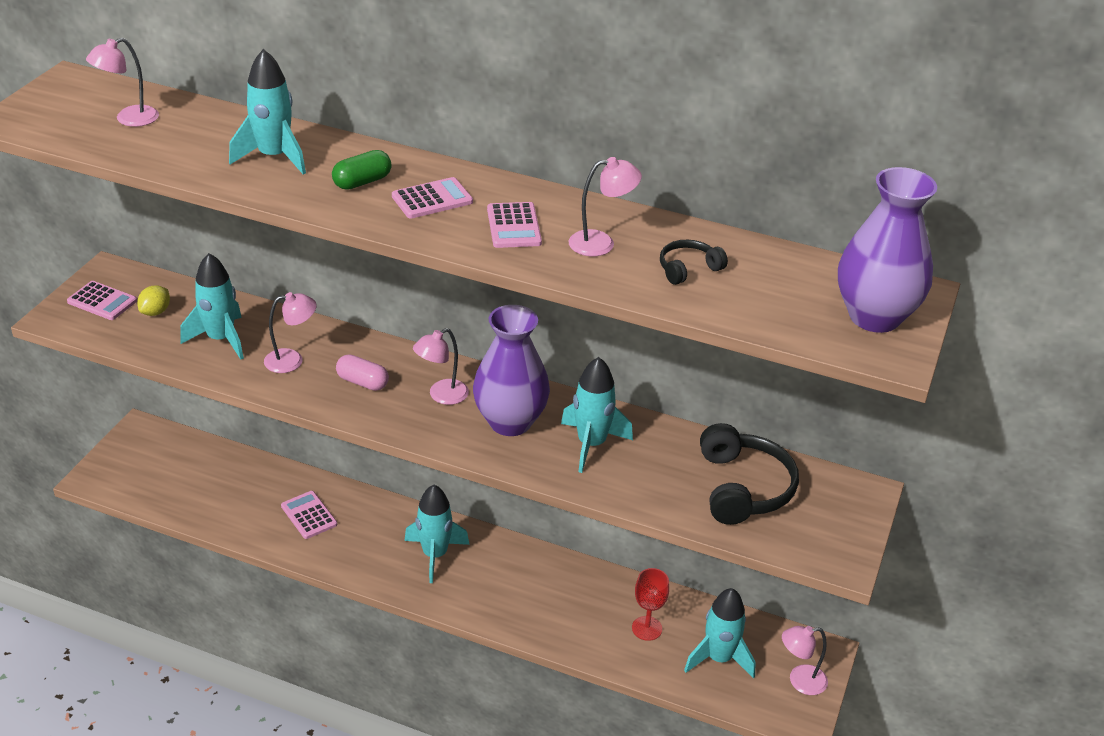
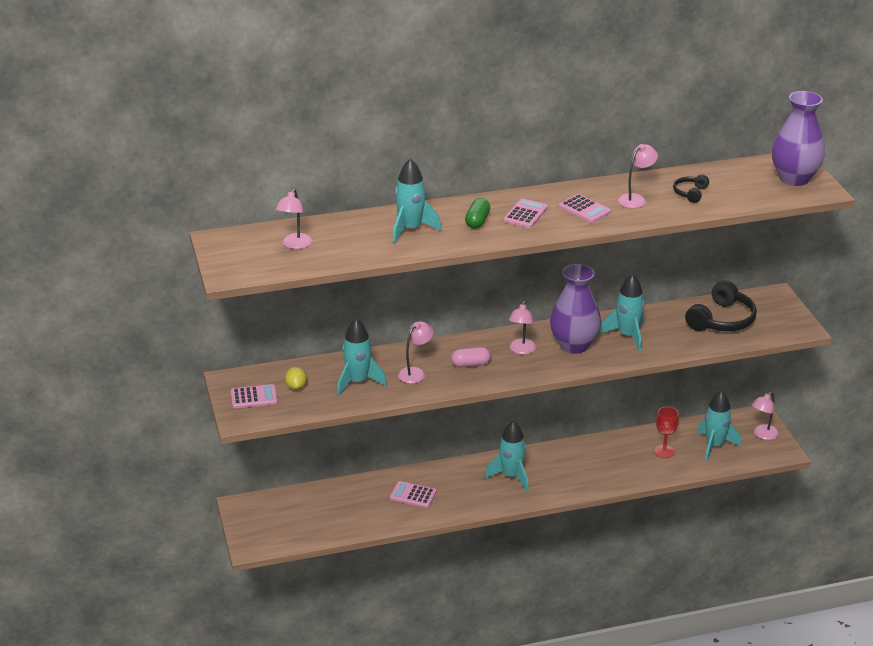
camera: 35 degrees left, 5 degrees down
black headphones [700,423,799,525] -> black headphones turned 75 degrees clockwise [685,280,757,331]

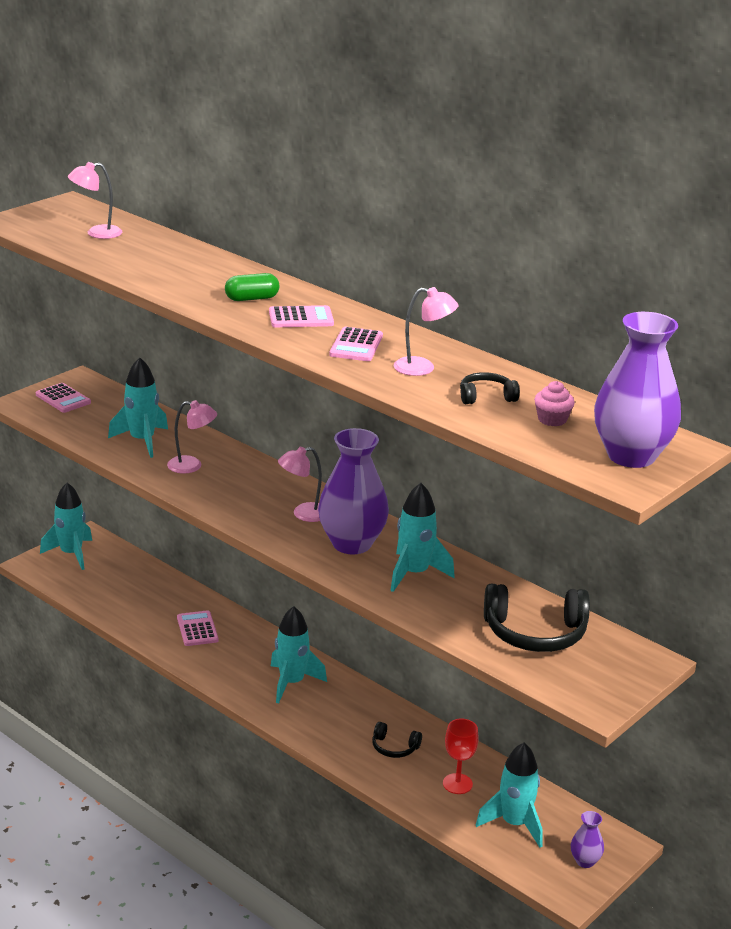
camera: 55 degrees right, 5 degrees down
yellow lemon [285,367,307,390] -> none
turquoise rocket [393,158,441,243] -> turquoise rocket moved to [40,483,92,570]
pink capsule [451,347,491,367] -> none
pink lamp [752,392,779,440] -> purple vase [571,811,604,868]
none -> black headphones [372,722,422,758]
none -> pink cupcake [534,381,575,426]

